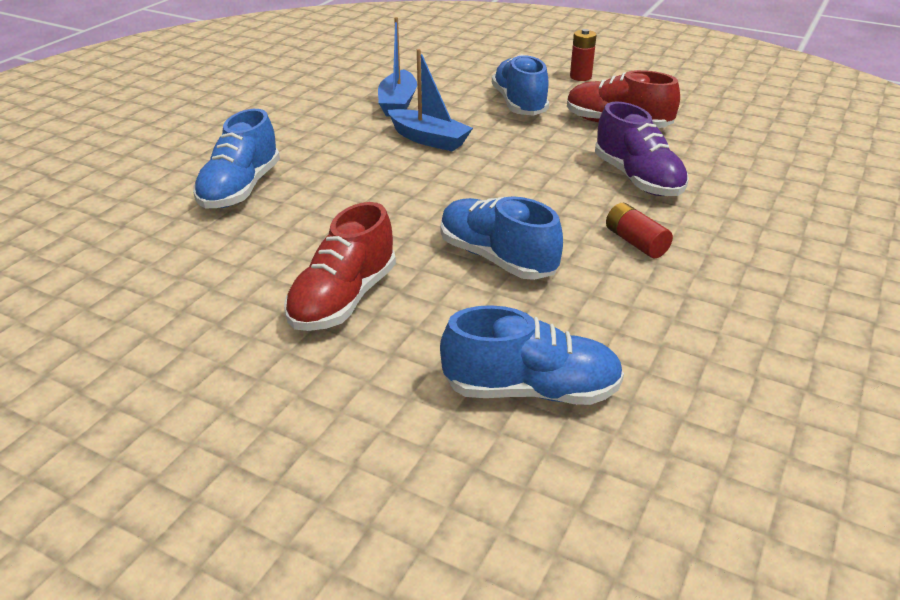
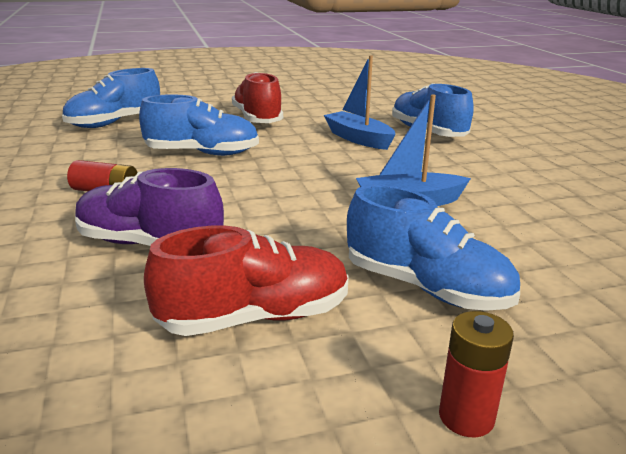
camera: 135 degrees right, 10 degrees down
blue boat [378,17,417,117] -> blue boat moved to [324,55,396,150]

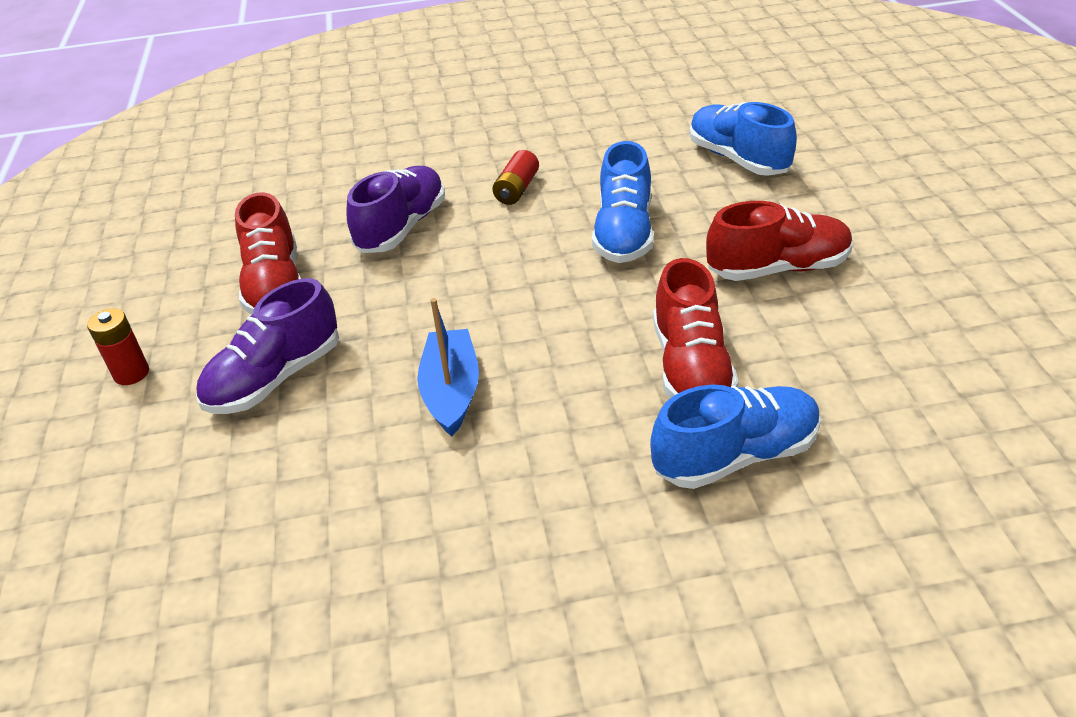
camera: 100 degrees right, 15 degrees up
blue boat [324,55,396,150] -> red shoe [653,258,738,398]
blue shoe [347,185,520,311] -> purple shoe [196,278,339,414]

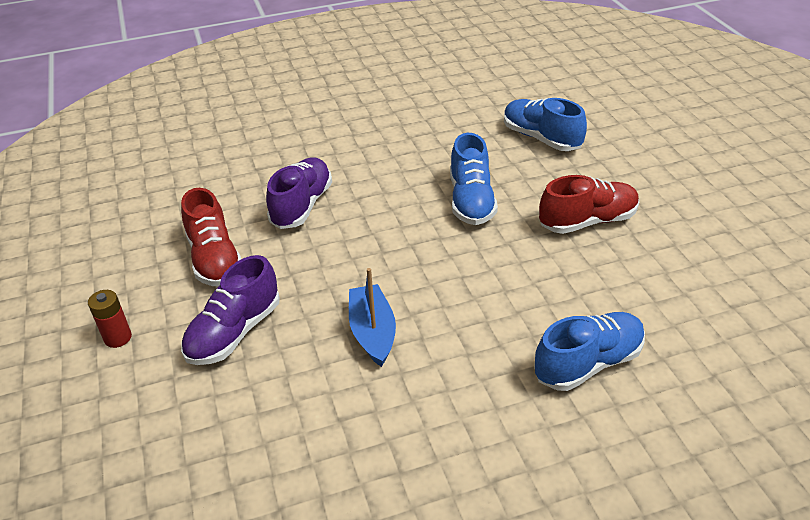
camera: 10 degrees left, 0 degrees up
red battery [492,150,539,205] -> none
red shoe [653,258,738,398] -> none

